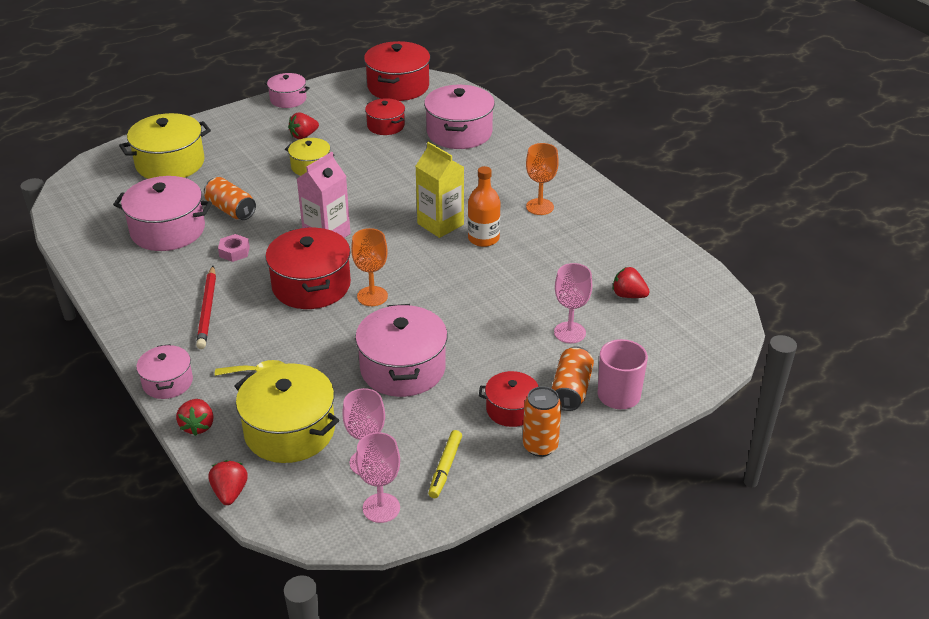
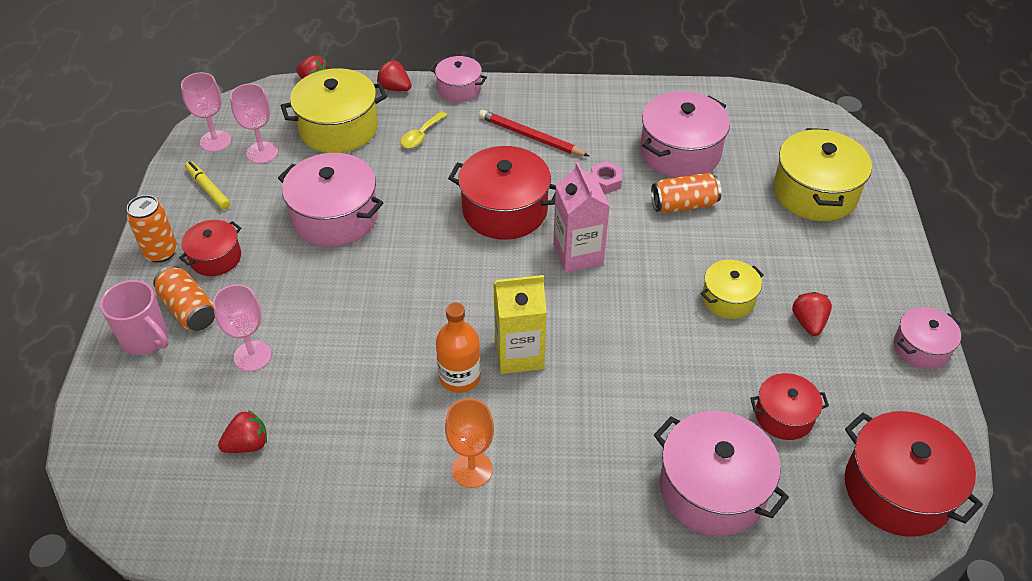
camera: 125 degrees right, 10 degrees up
orange goblet [351,228,388,306] -> none

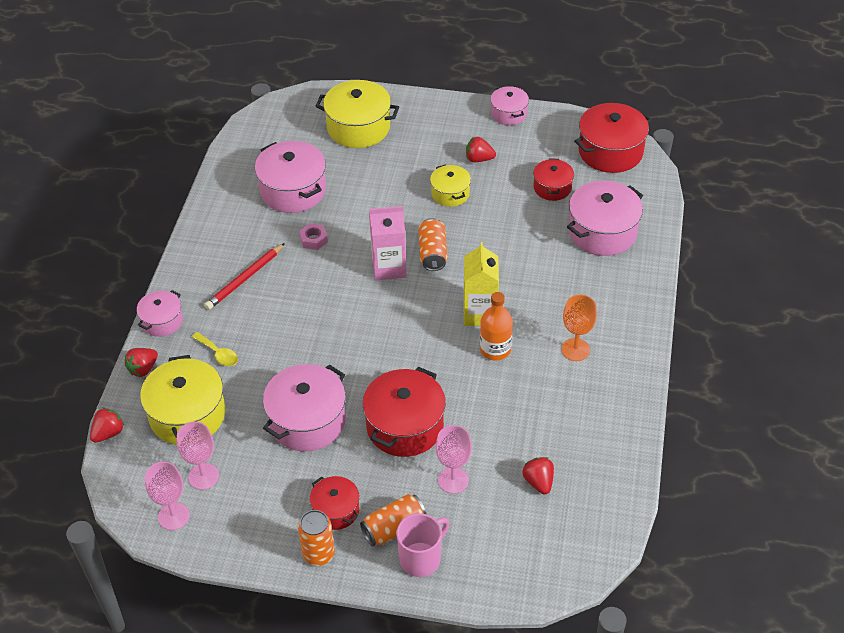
camera: 80 degrees left, 0 degrees up
yellow marker [185,161,230,210] -> none
red pot [448,146,556,240] -> red pot moved to [363,367,446,457]
orange can [651,173,721,213] -> orange can moved to [418,218,448,271]

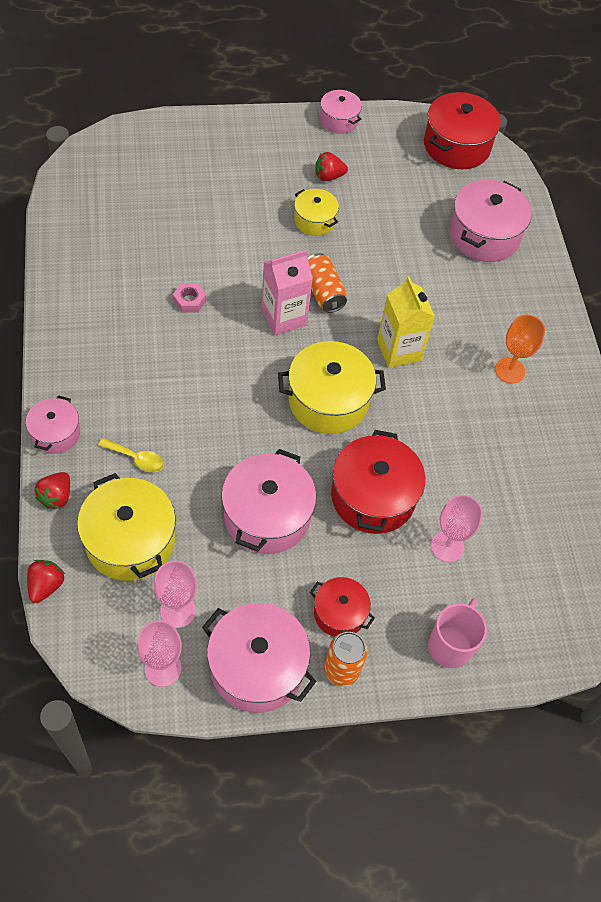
camera: 25 degrees left, 10 degrees up
red pencil [204,243,285,310] -> none
pink pot [255,141,326,213] -> pink pot moved to [202,603,317,713]
yellow pot [315,80,399,148] -> yellow pot moved to [278,341,386,434]
orange can [360,494,426,546] -> none
orange bottle [480,292,513,361] -> none
red strawberry [523,457,554,494] -> none
red pot [533,158,574,201] -> none

